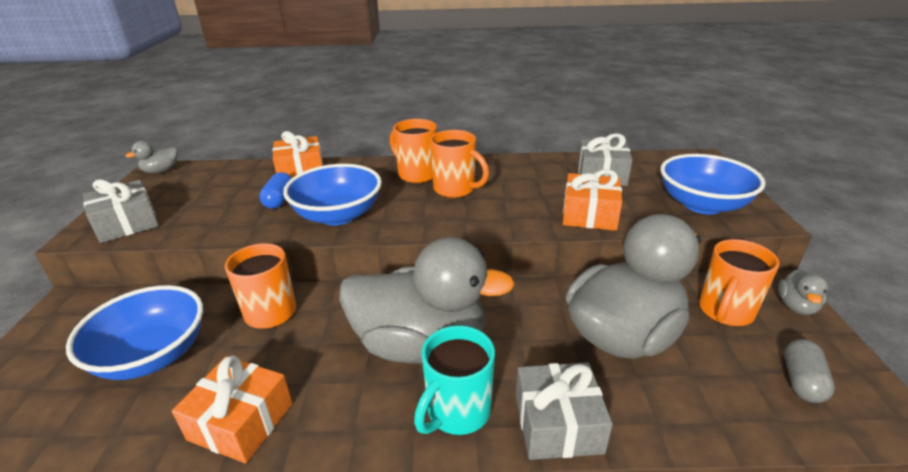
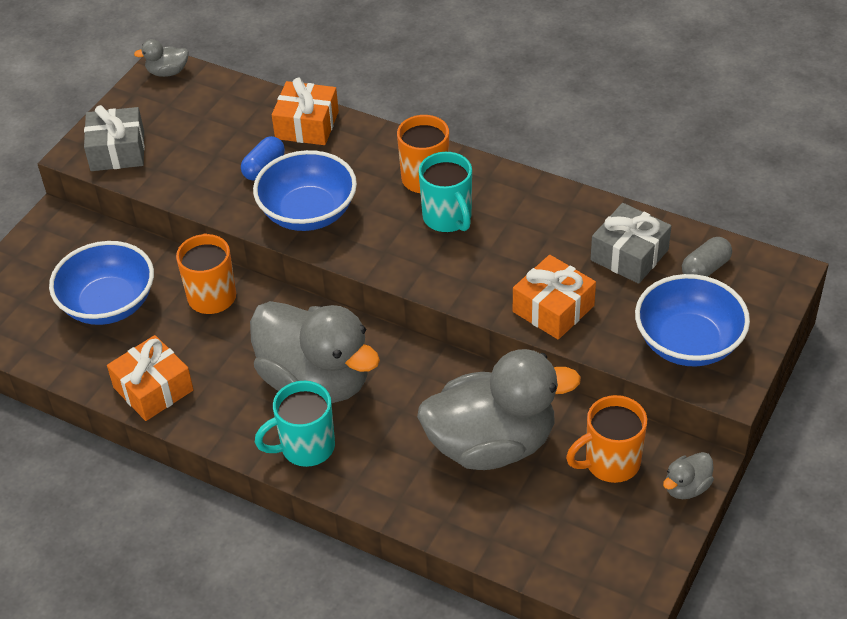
camera: 30 degrees right, 15 degrees up
orange mug [430,130,489,198] -> turquoise mug [418,152,472,232]
grey gift [516,362,613,460] -> none
grey capsule [784,339,835,403] -> grey capsule moved to [682,237,732,277]

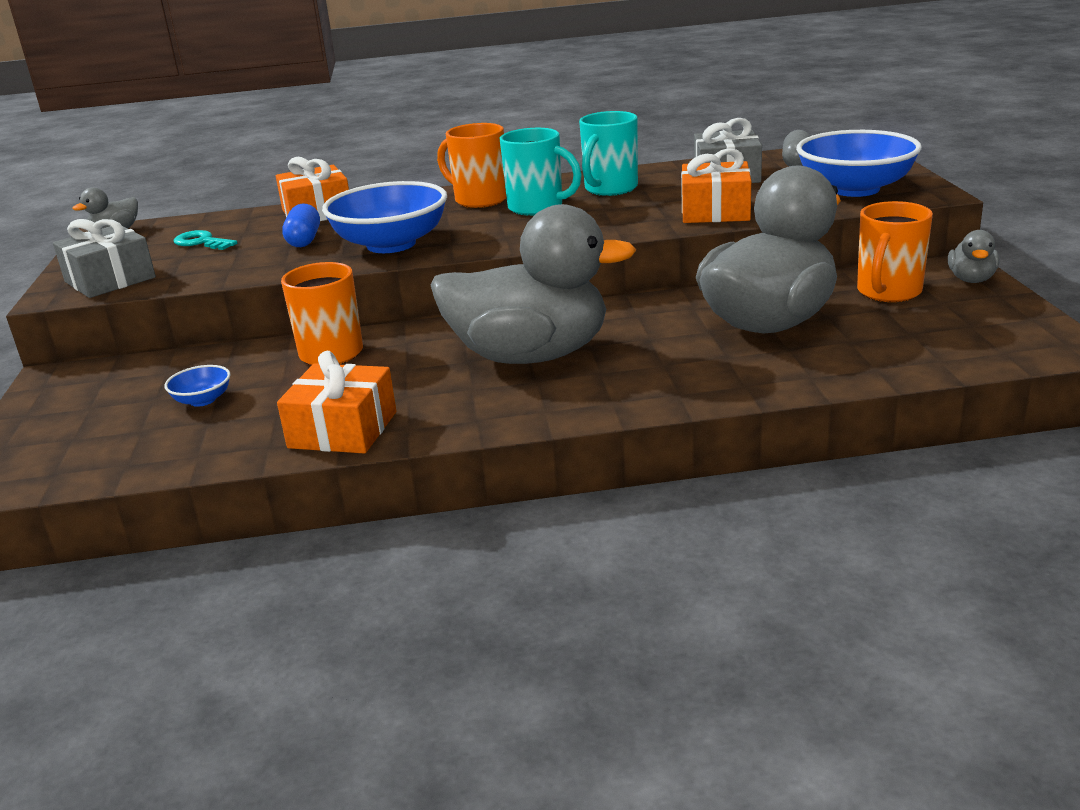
camera: 35 degrees left, 20 degrees down
blue bowl [49,241,154,325] -> blue bowl [164,365,231,407], size x0.44
turquoise mug [255,381,335,467] -> turquoise mug moved to [579,111,638,196]
none -> turquoise key [174,230,237,250]

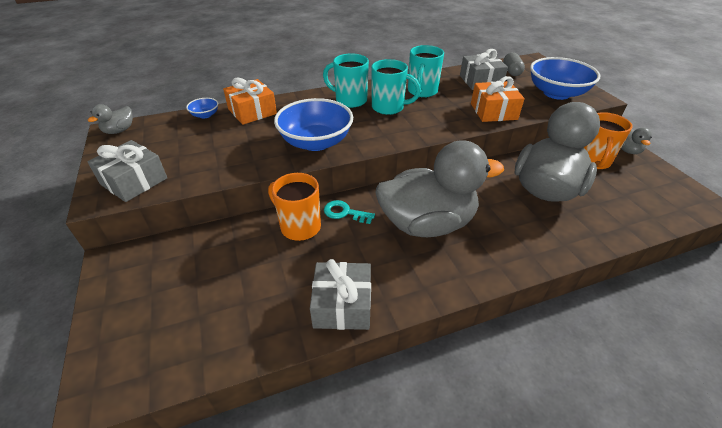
camera: 15 degrees left, 15 degrees up
blue bowl [164,365,231,407] -> blue bowl moved to [186,98,219,118]
turquoise key [174,230,237,250] -> turquoise key moved to [324,200,375,224]
orange gift [277,351,396,454] -> grey gift [310,259,371,330]
blue capsule [282,203,320,247] -> none
orange mug [437,123,507,208] -> turquoise mug [323,53,369,108]

